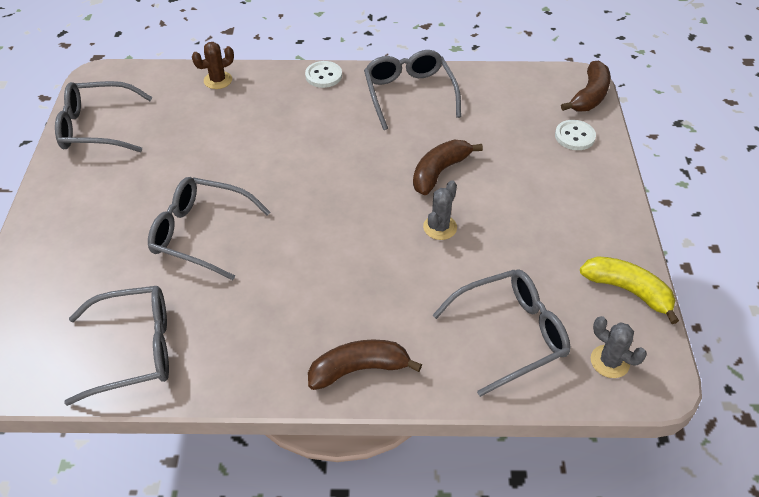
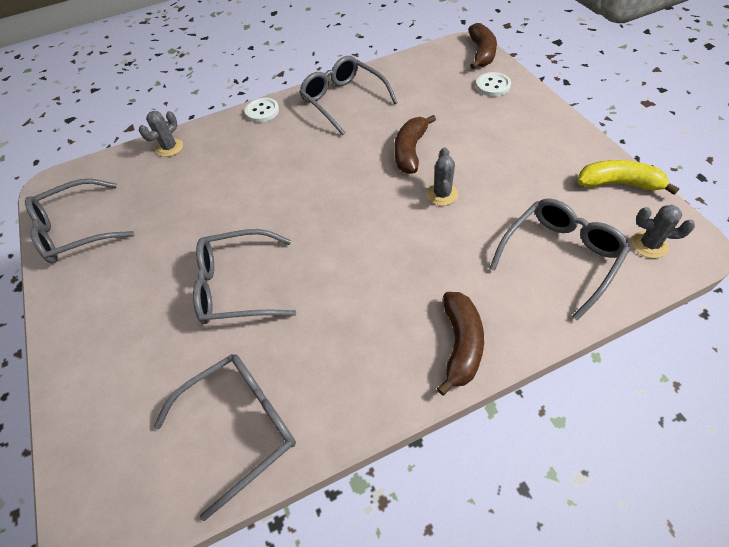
camera: 20 degrees left, 5 degrees up
brown cactus [192,42,234,89] -> grey cactus [139,111,183,157]
brown banana [308,339,422,390] -> brown banana turned 135 degrees clockwise [437,292,484,395]

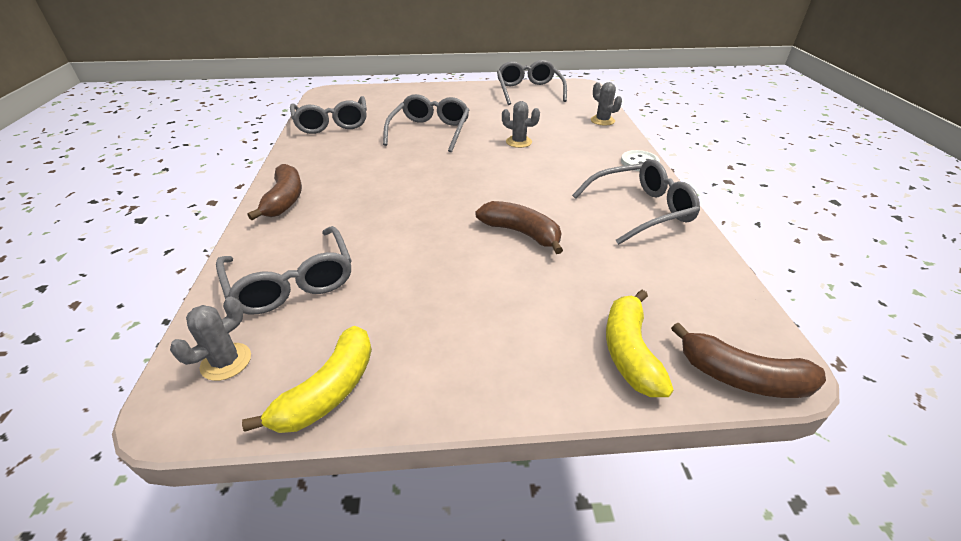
camera: 105 degrees right, 15 degrees down
grey cactus [427,147,458,206] -> grey cactus moved to [502,101,540,148]
brown banana [437,292,484,395] -> brown banana turned 120 degrees counterclockwise [247,164,302,220]
white button [476,72,511,97] -> yellow banana [606,290,674,397]

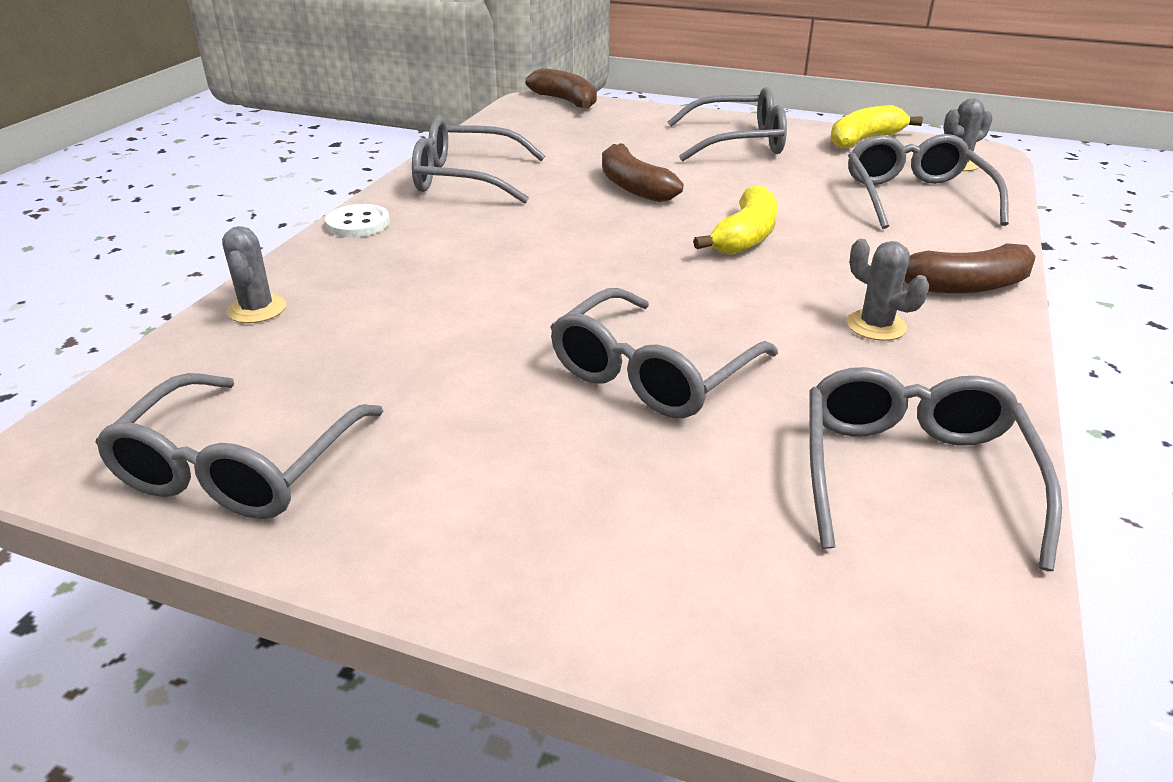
camera: 155 degrees left, 5 degrees down
brown banana [247,164,302,220] -> brown banana turned 120 degrees counterclockwise [904,243,1035,294]
grey cactus [502,101,540,148] -> grey cactus moved to [847,239,929,341]
yellow banana [606,290,674,397] -> yellow banana moved to [693,185,778,255]
none -> grey glasses [668,87,787,162]

